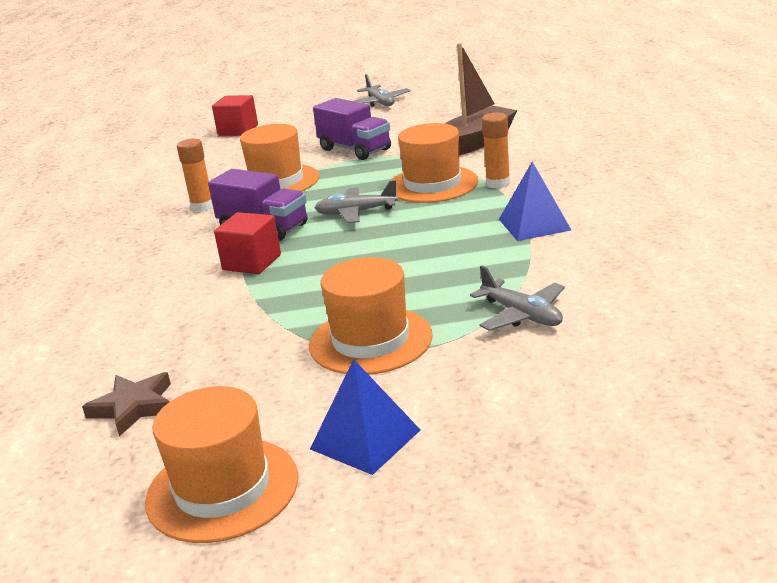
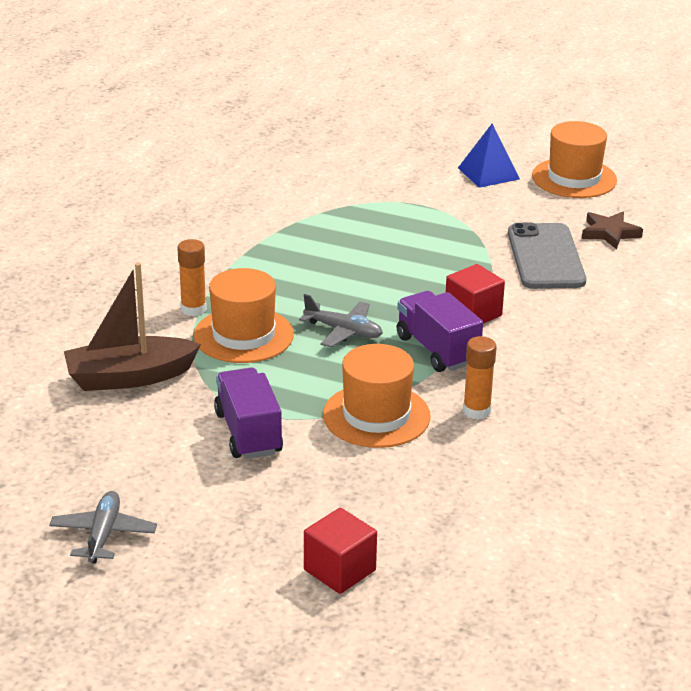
camera: 155 degrees left, 5 degrees up
orange hat [309,257,433,375] -> none
grey plane [470,265,565,331] -> none
blue pyramid [499,162,571,241] -> none
none -> grey phone [508,223,586,289]

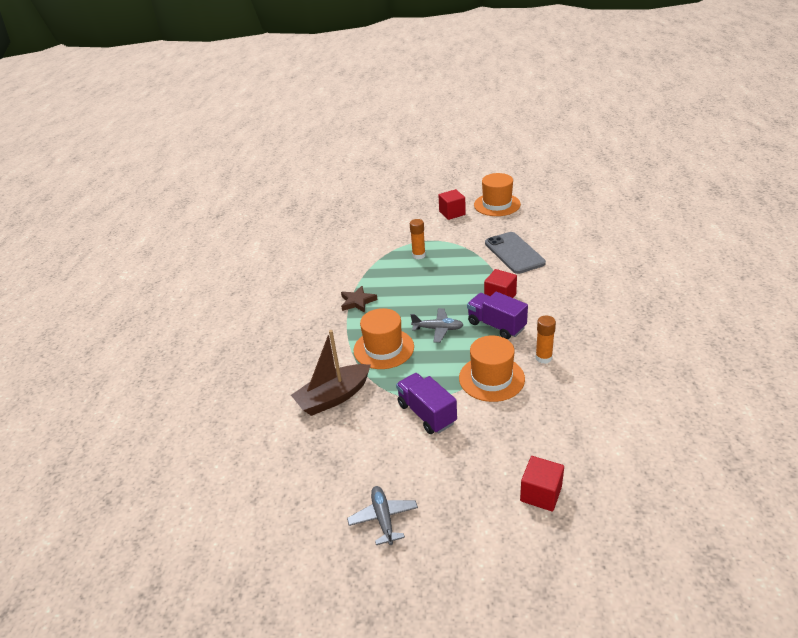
camera: 15 degrees left, 5 degrees up
orange glue stick [178,239,207,316] -> orange glue stick moved to [410,219,426,259]
blue pyramid [458,124,520,188] -> red cube [438,189,466,220]
brown star [582,212,643,249] -> brown star moved to [341,286,377,313]

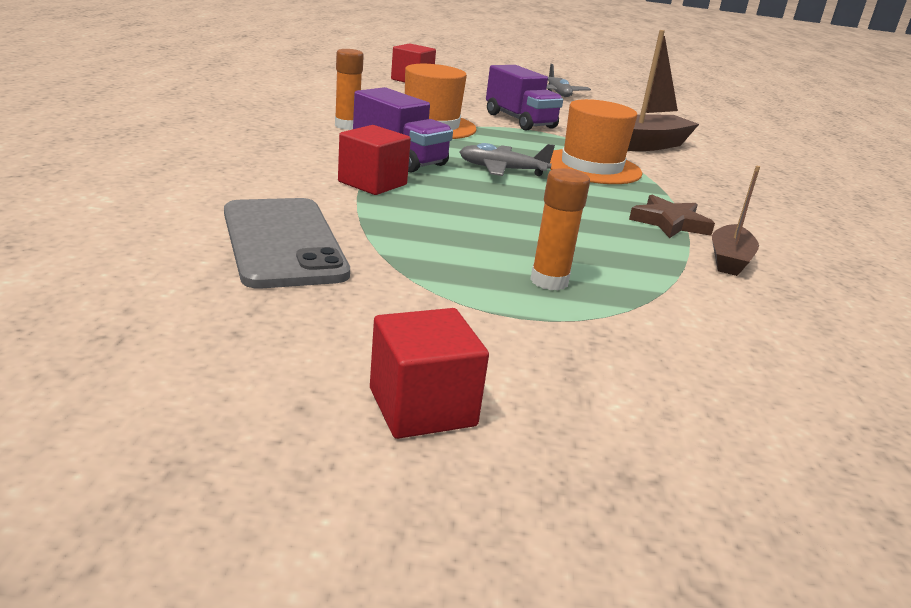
camera: 175 degrees right, 10 degrees down
orange hat [474,173,521,216] -> none
none -> brown boat [712,166,760,276]

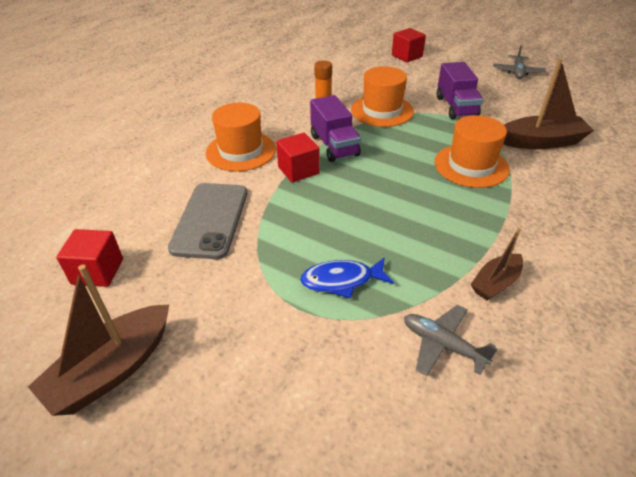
camera: 30 degrees right, 15 degrees up
red cube [370,308,489,439] -> red cube moved to [56,229,123,287]
grey plane [460,143,555,176] -> grey plane moved to [404,305,498,376]
orange glue stick [530,168,590,290] -> blue fish [300,257,394,298]
brown star [629,195,715,238] -> none
none -> brown boat [28,264,169,416]
none -> orange hat [206,103,276,171]

